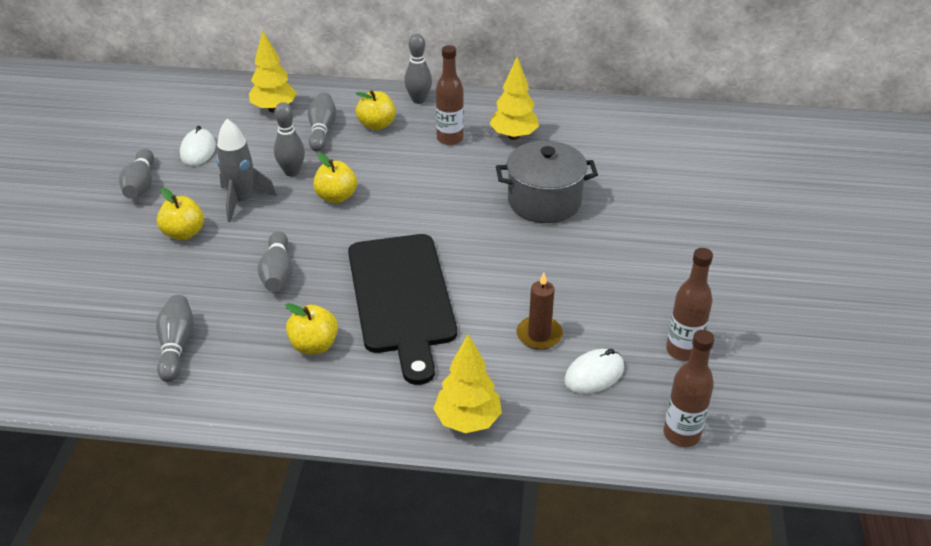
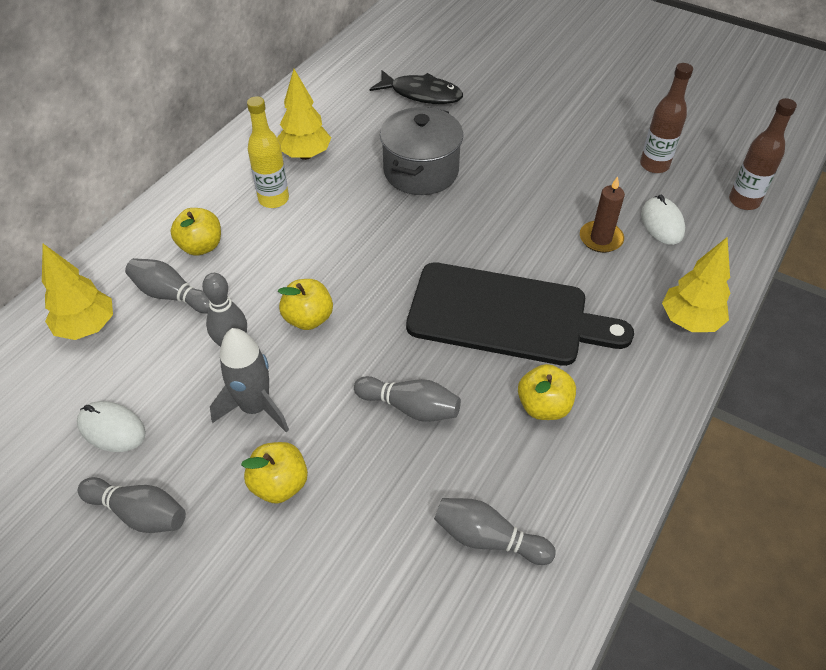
camera: 65 degrees left, 10 degrees up
grey bowling pin [404,34,432,104] -> none
brown bottle [436,45,464,145] -> yellow bottle [247,96,289,208]
none -> black fish [370,70,463,104]

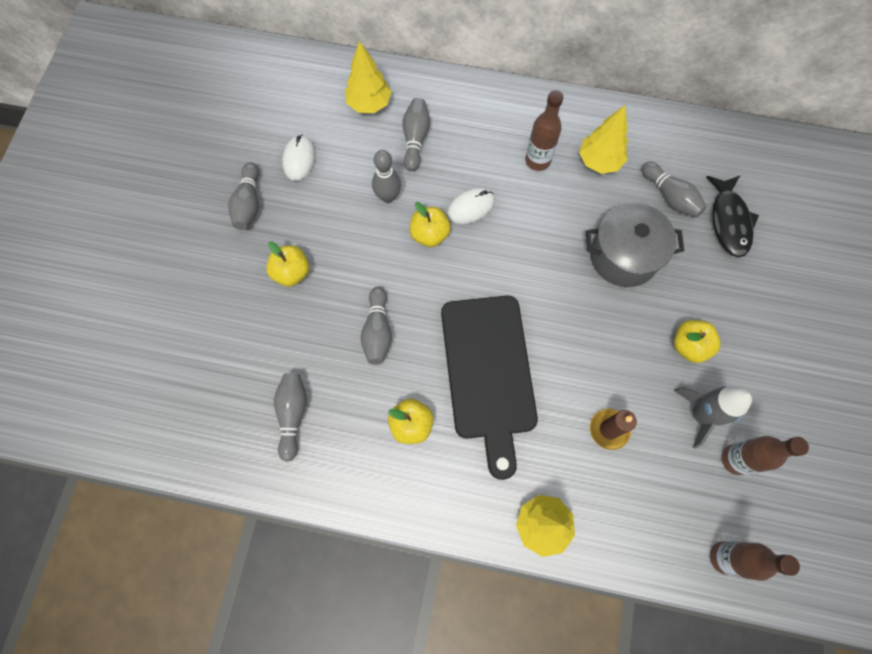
camera: 70 degrees right, 20 degrees up
yellow apple [171,208,221,256] -> yellow apple moved to [674,320,721,363]
grey rocket [210,328,289,433] -> grey rocket moved to [674,386,752,449]
yellow bottle [247,96,289,208] -> brown bottle [525,90,563,171]
white mouse [641,195,685,245] -> white mouse moved to [447,188,495,224]
none -> grey bowling pin [642,161,707,218]

